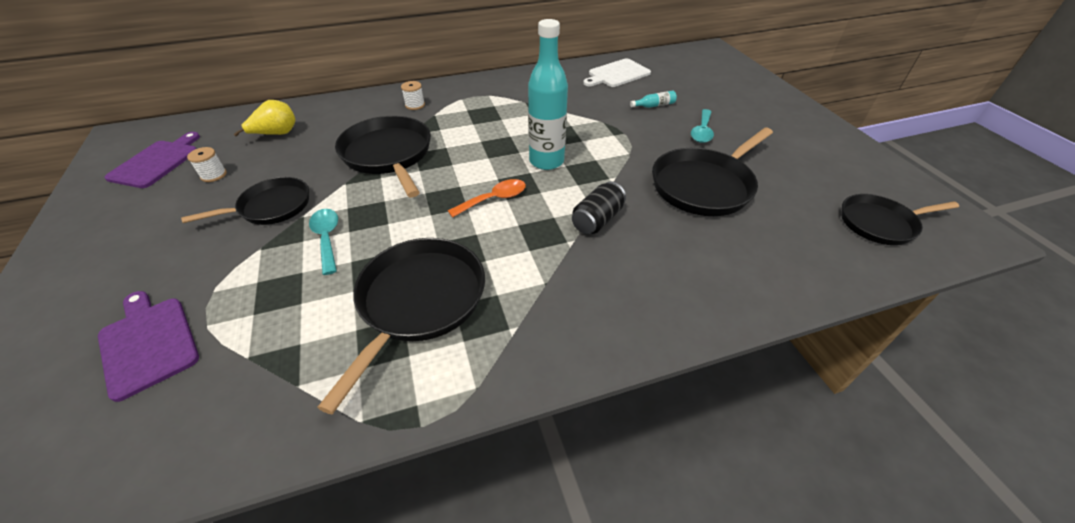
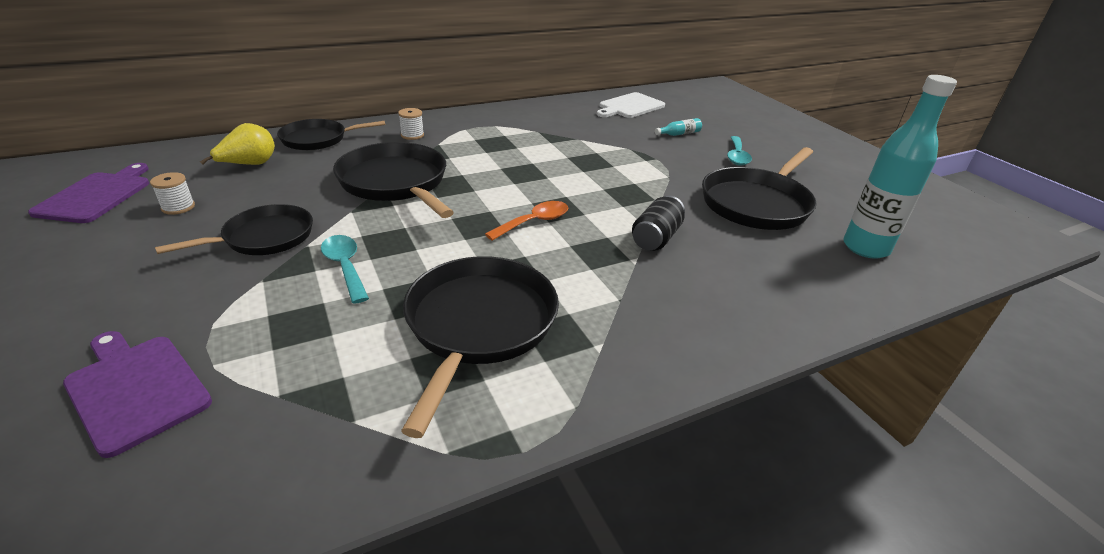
camera: 10 degrees left, 10 degrees down
turquoise bottle [528,19,568,170] -> turquoise bottle moved to [844,75,957,259]
black pan [841,194,959,245] -> black pan moved to [277,119,385,150]

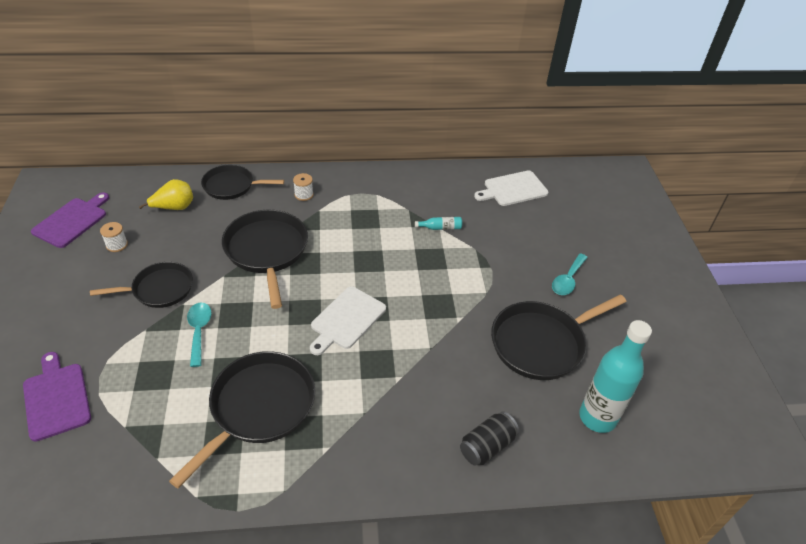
camera: 20 degrees right, 10 degrees up
orange spoon [485,201,568,241] -> white cutting board [310,286,386,355]
black can [632,195,685,251] -> black can moved to [460,411,519,466]
turquoise bottle [655,118,702,136] -> turquoise bottle moved to [415,217,462,230]

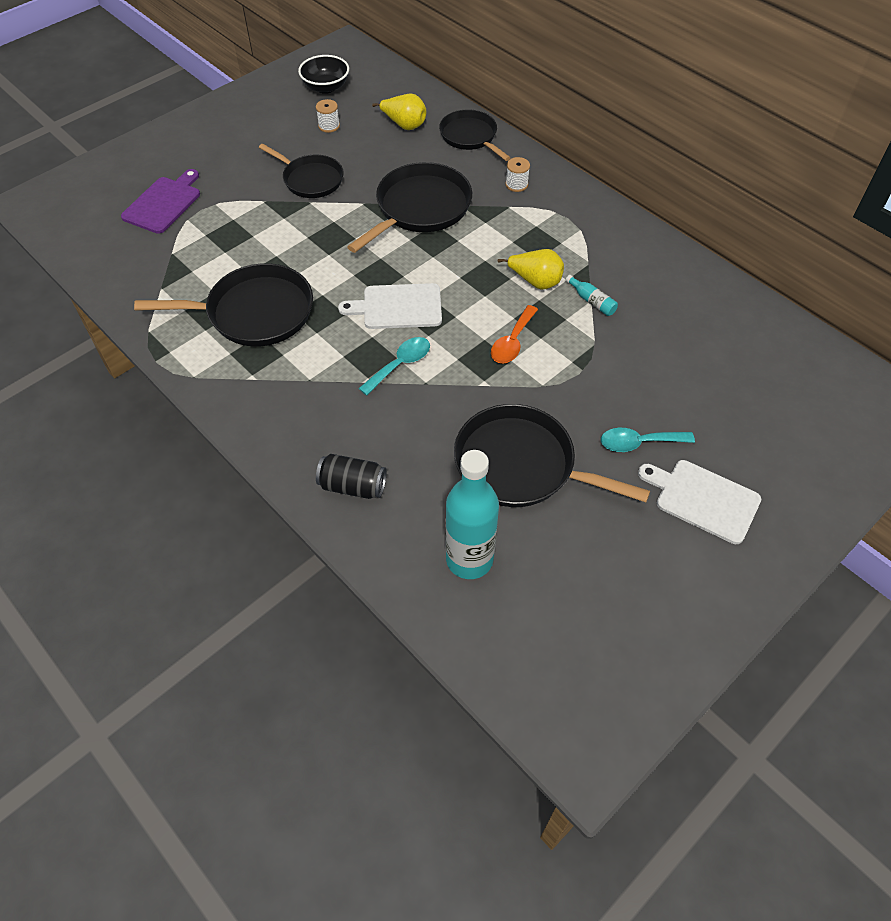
camera: 55 degrees right, 10 degrees up
purple cutting board [31,192,109,248] -> black bowl [298,55,349,94]
turquoise spoon [187,302,212,367] -> turquoise spoon moved to [358,337,430,395]
white cutting board [474,170,548,206] -> white cutting board moved to [638,460,761,544]
none -> orange spoon [491,305,538,364]
none -> yellow pear [498,249,564,290]

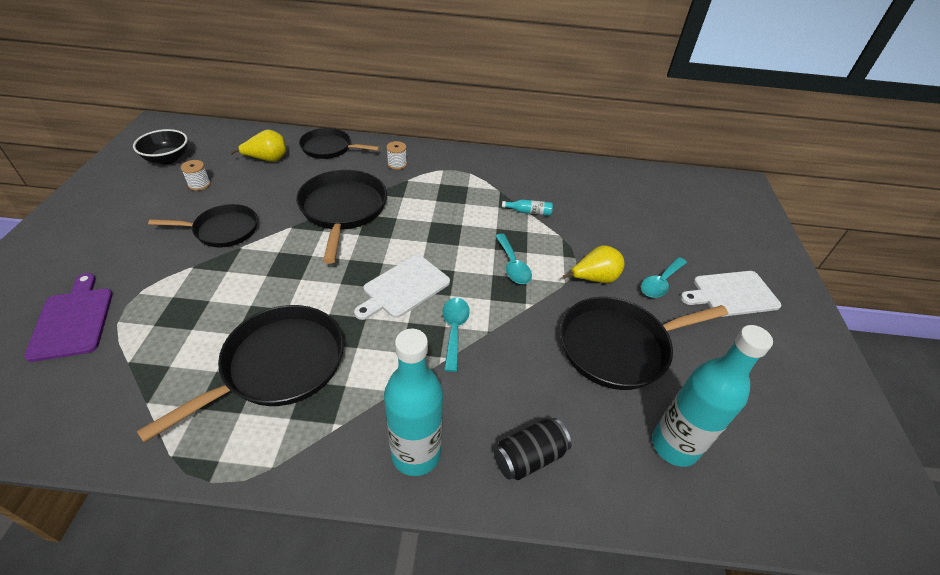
camera: 45 degrees left, 10 degrees down
orange spoon [491,305,538,364] -> turquoise spoon [495,234,532,284]
yellow pear [498,249,564,290] -> yellow pear moved to [563,245,625,283]
none -> turquoise bottle [384,329,443,476]

